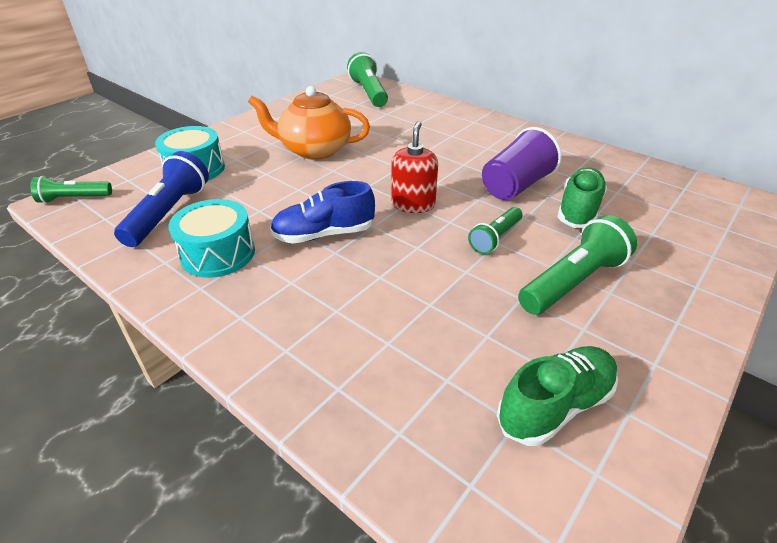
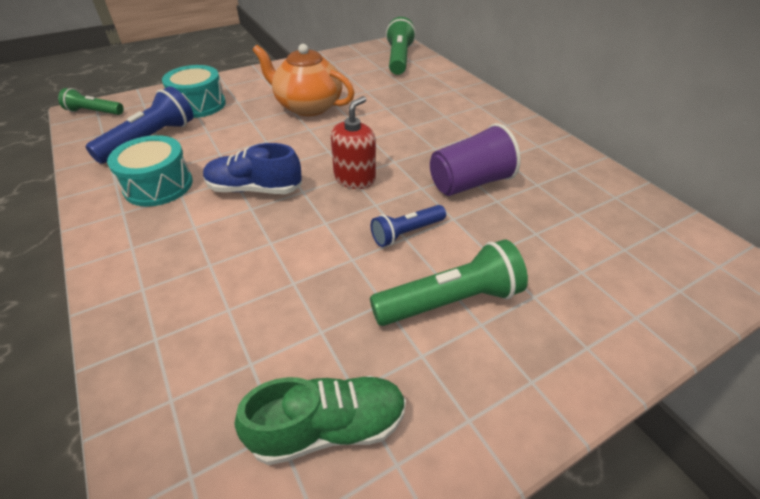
camera: 20 degrees right, 5 degrees up
green flashlight [468,207,522,254] -> blue flashlight [371,205,446,247]
green shoe [557,167,607,228] -> none

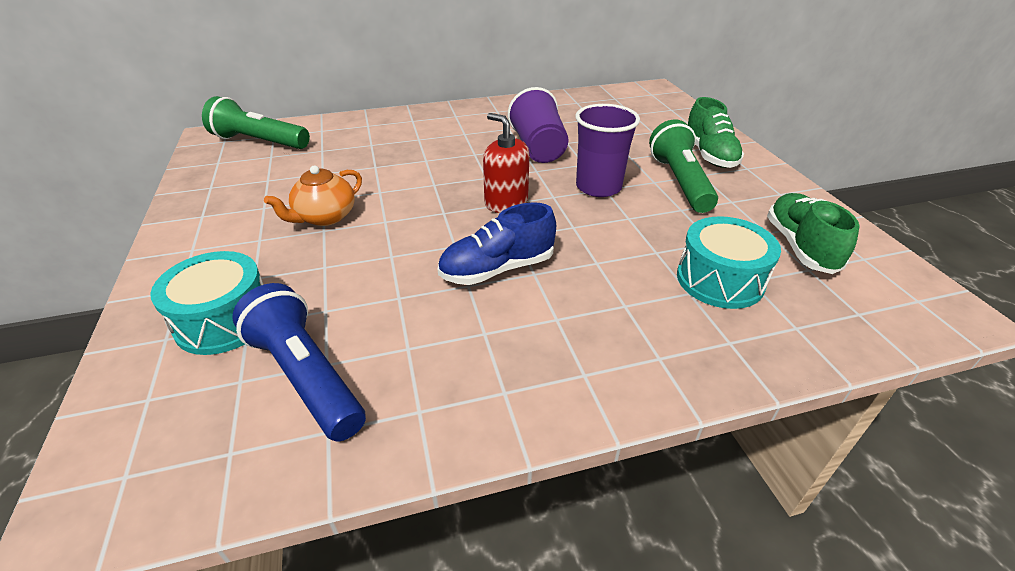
camera: 75 degrees left, 5 degrees down
green flashlight [58,88,124,115] -> none
turquoise drum [107,135,193,207] -> turquoise drum moved to [677,216,781,309]
blue shoe [203,143,302,194] -> blue shoe turned 45 degrees clockwise [438,202,556,285]
orange teapot [253,44,354,116] -> orange teapot [264,165,362,226], size x0.65
blue flashlight [371,205,446,247] -> purple cup [575,104,640,197]
none -> green shoe [688,97,744,168]

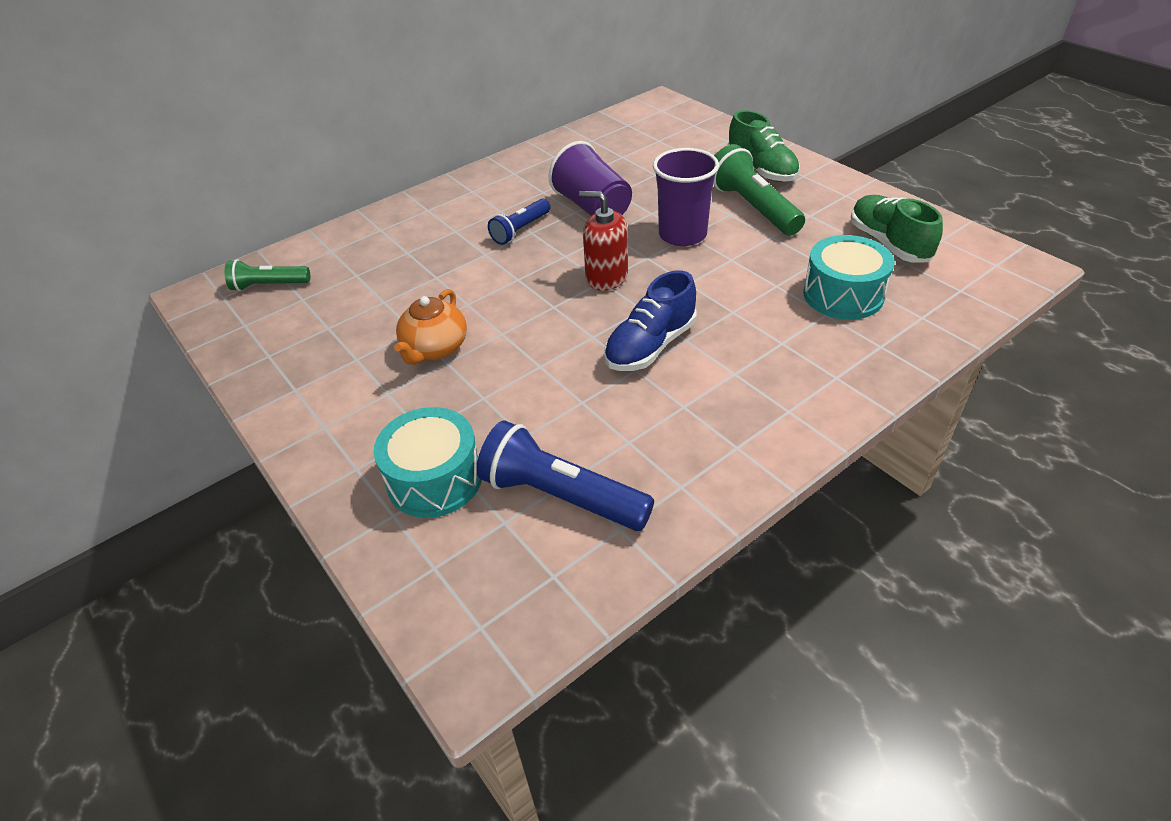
camera: 20 degrees left, 5 degrees up
green flashlight [202,96,310,149] -> green flashlight [224,259,310,291], size x0.61
none -> blue flashlight [488,199,550,245]

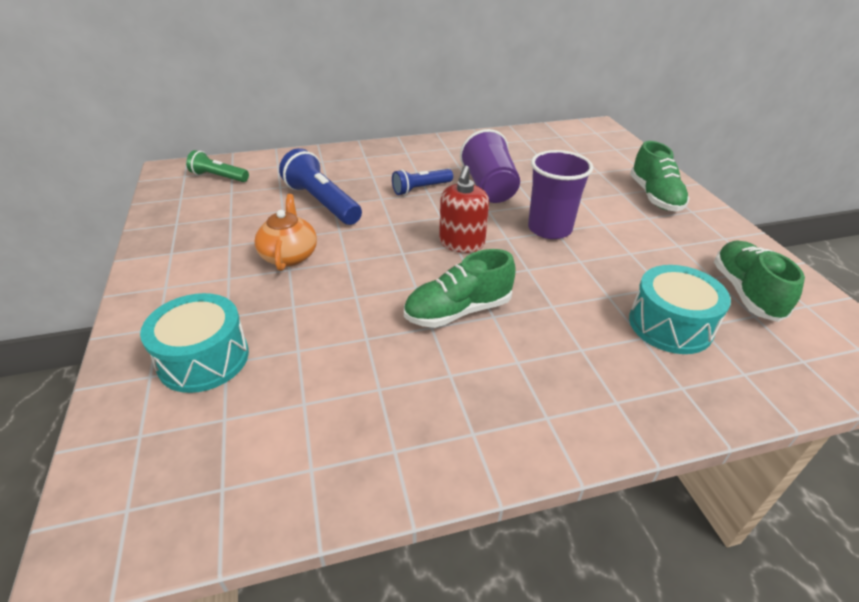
camera: 20 degrees right, 5 degrees down
orange teapot [394,289,467,365] -> orange teapot turned 135 degrees clockwise [254,194,317,271]
blue flashlight [477,421,654,531] -> blue flashlight moved to [279,148,362,225]
red soap dispenser [579,191,628,291] -> red soap dispenser turned 120 degrees counterclockwise [439,166,489,253]
blue shoe [604,270,697,371] -> green shoe [404,249,516,328]
green flashlight [714,144,805,235] -> none

